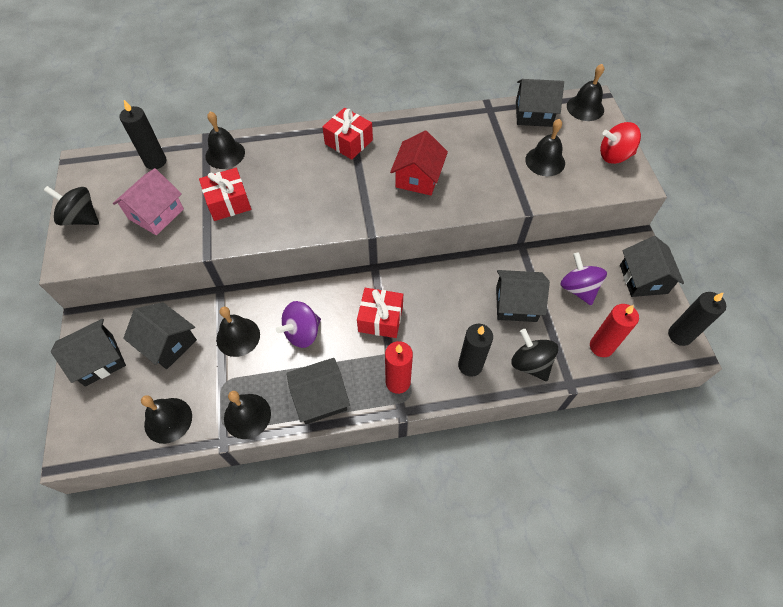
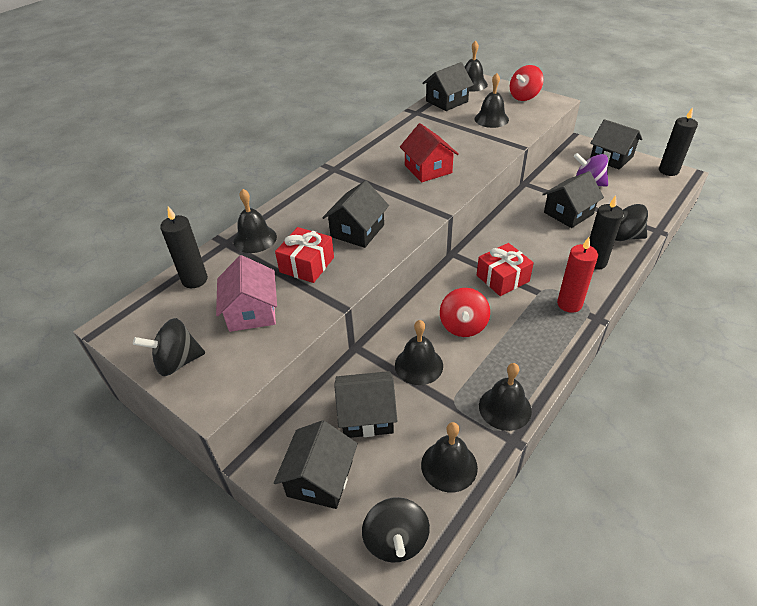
camera: 40 degrees left, 15 degrees down
purple spinning top [276,301,321,348] -> red spinning top [440,288,490,337]
black house [286,358,350,424] -> black house moved to [322,180,389,248]
red gift [323,108,373,160] -> none
red candle [590,304,639,357] -> none
none -> black spinning top [362,497,430,563]

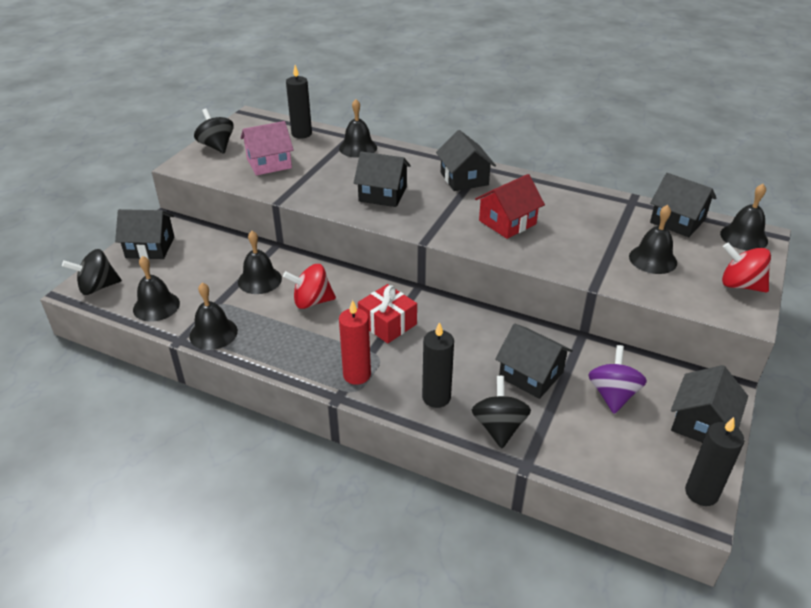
camera: 75 degrees right, 5 degrees down
red gift [275,227,334,283] -> none
black house [334,371,397,438] -> black house moved to [436,130,496,191]

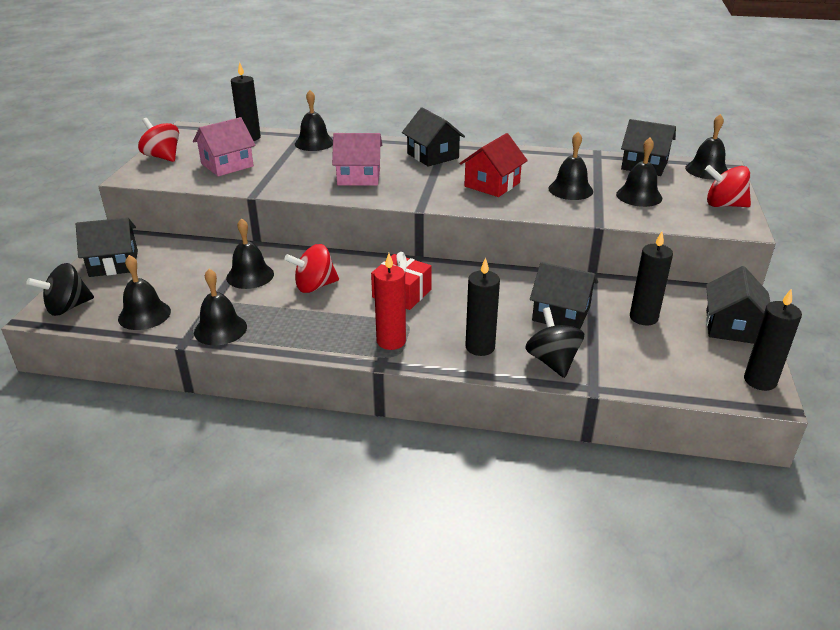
camera: 15 degrees left, 5 degrees down
black spinning top [194,108,234,153] -> red spinning top [138,118,179,162]
black house [354,151,411,207] -> pink house [332,133,382,186]
purple spinning top [588,345,647,414] -> black candle [630,231,673,326]
none -> black bell [548,132,593,200]

